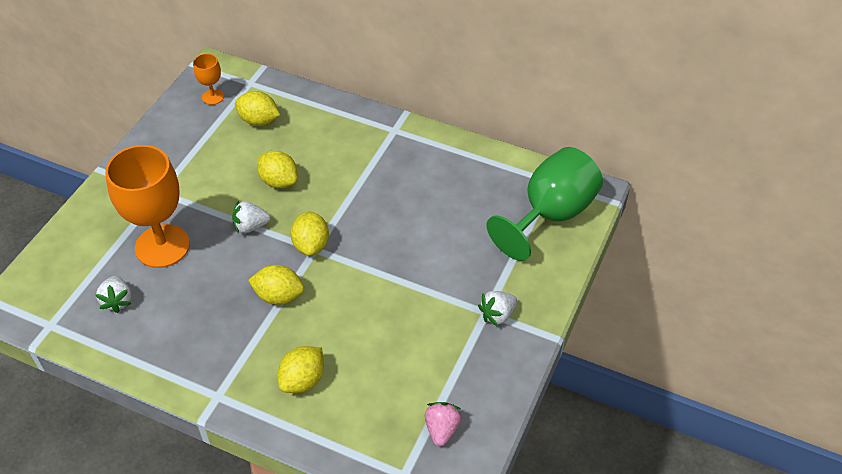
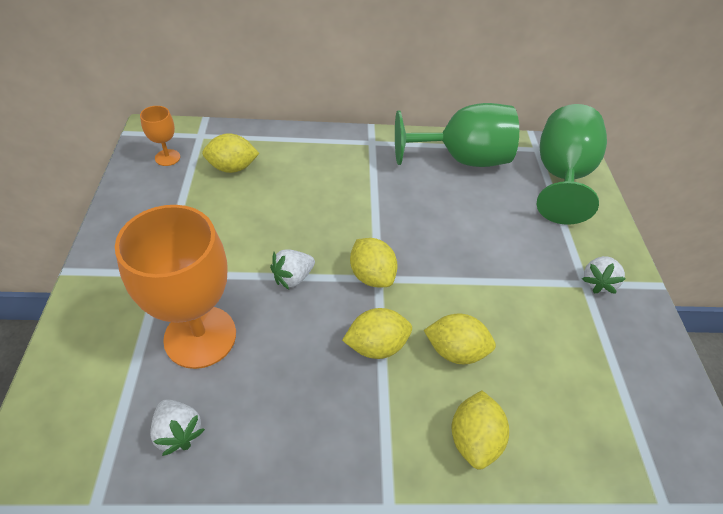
camera: 30 degrees left, 0 degrees up
yellow lemon [257,151,298,188] -> yellow lemon moved to [424,314,496,364]
pink strawberry [425,402,462,447] -> none
none -> green goblet [395,103,519,167]

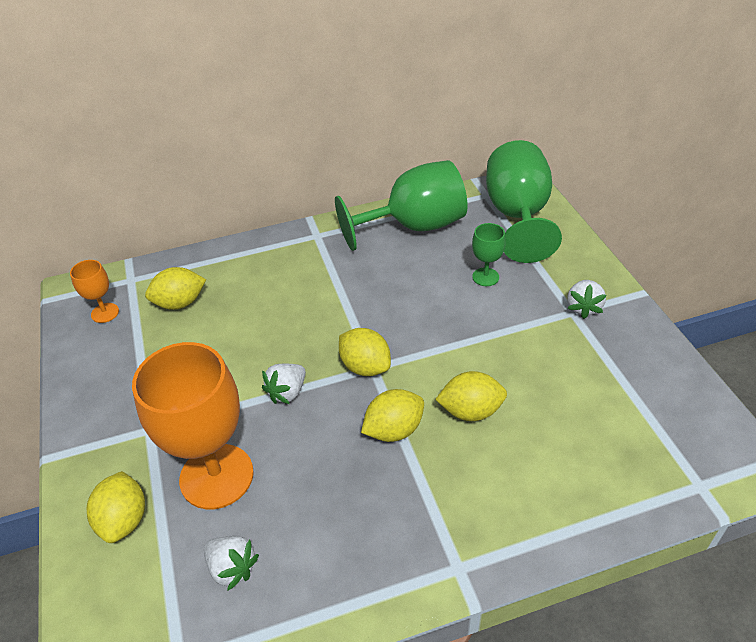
camera: 10 degrees left, 5 degrees down
yellow lemon [452,391,509,470] -> yellow lemon moved to [87,471,145,543]
none -> green goblet [472,223,506,286]

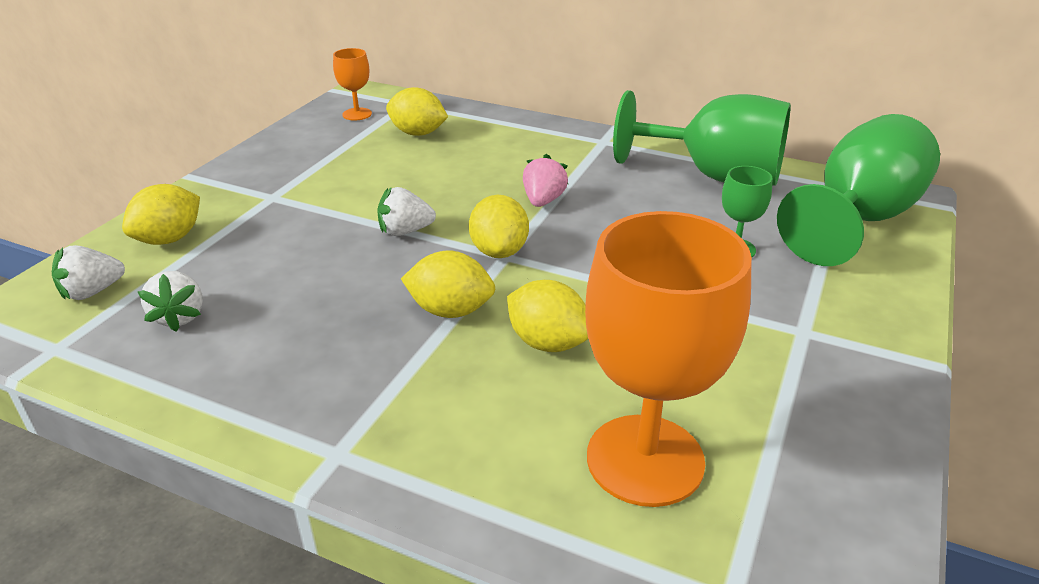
camera: 40 degrees right, 10 degrees down
orange goblet [132,342,254,509] -> orange goblet moved to [585,211,752,507]
white strawberry [567,280,606,319] -> white strawberry moved to [52,245,125,300]
none -> pink strawberry [523,154,568,207]

